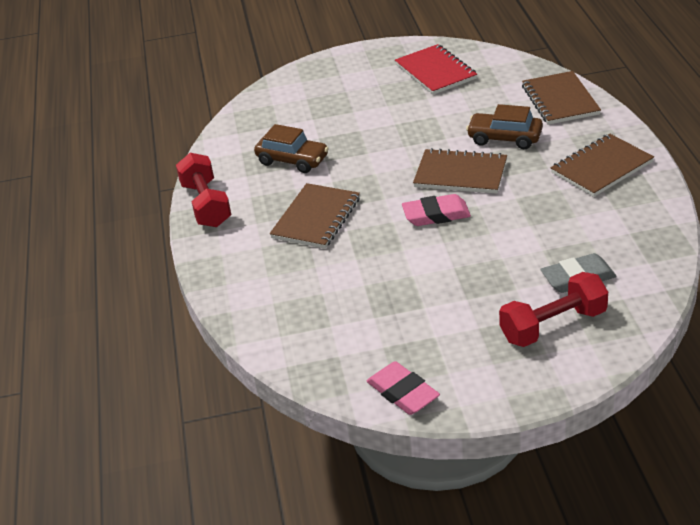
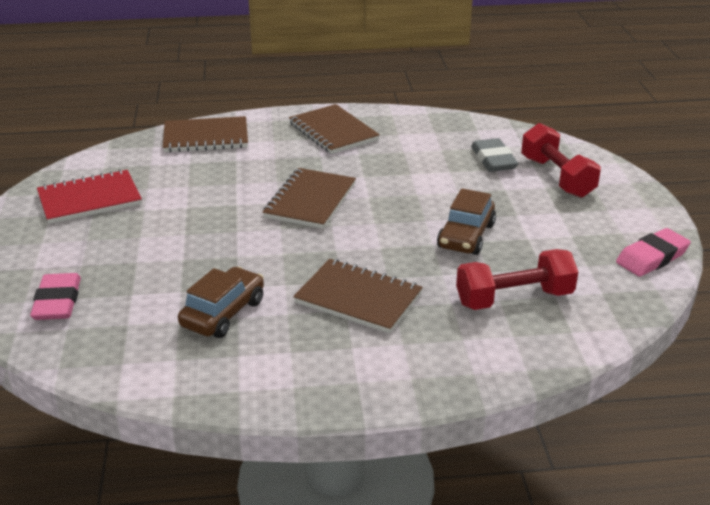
camera: 90 degrees left, 5 degrees down
red dumbbell [176,153,231,227] -> red dumbbell moved to [456,249,578,310]
pink eraser [402,194,471,226] -> pink eraser moved to [30,273,81,320]
brown car [466,104,543,149] -> brown car moved to [437,188,496,255]

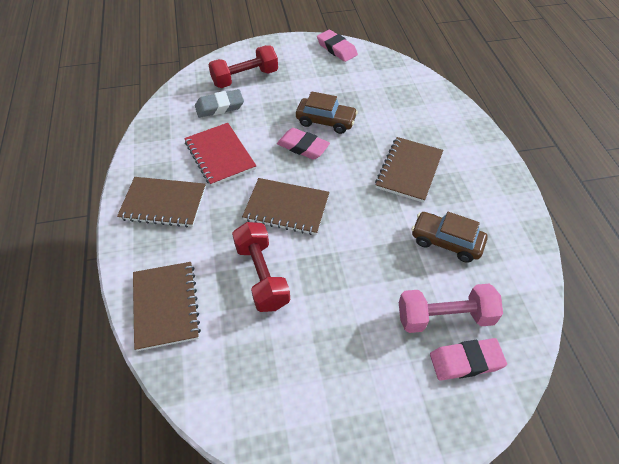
camera: 95 degrees left, 20 degrees up
red notebook [37,169,142,224] -> red notebook moved to [184,123,256,186]
brown notebook [289,104,380,154] -> brown notebook turned 45 degrees clockwise [117,177,206,228]
red dumbbell [456,249,578,310] -> red dumbbell moved to [232,222,290,312]
none -> pink eraser [277,128,330,160]
none -> pink dumbbell [399,284,503,333]

